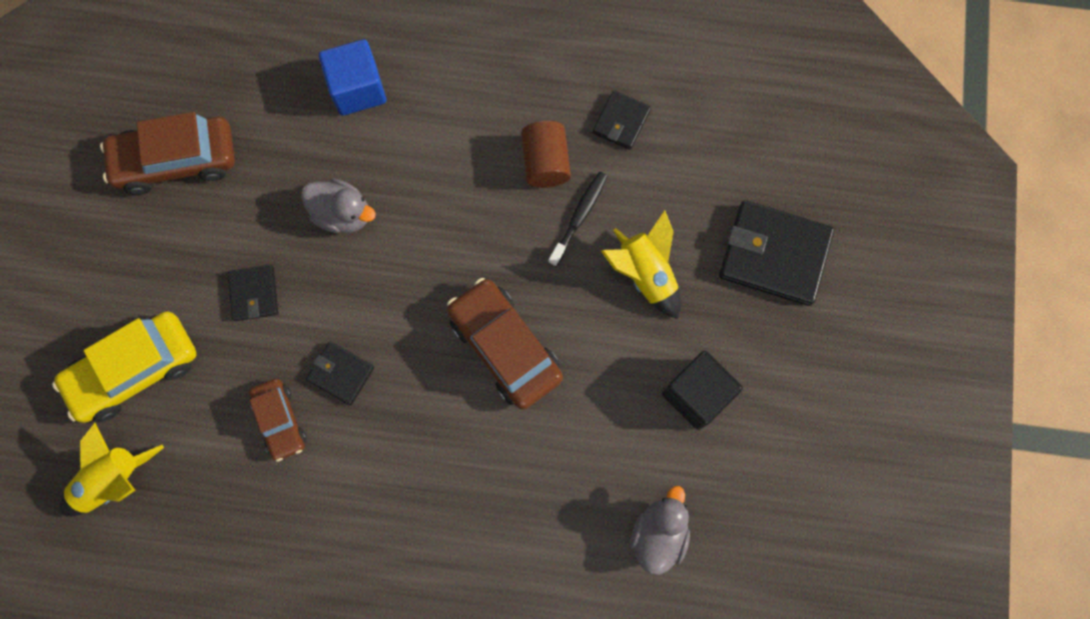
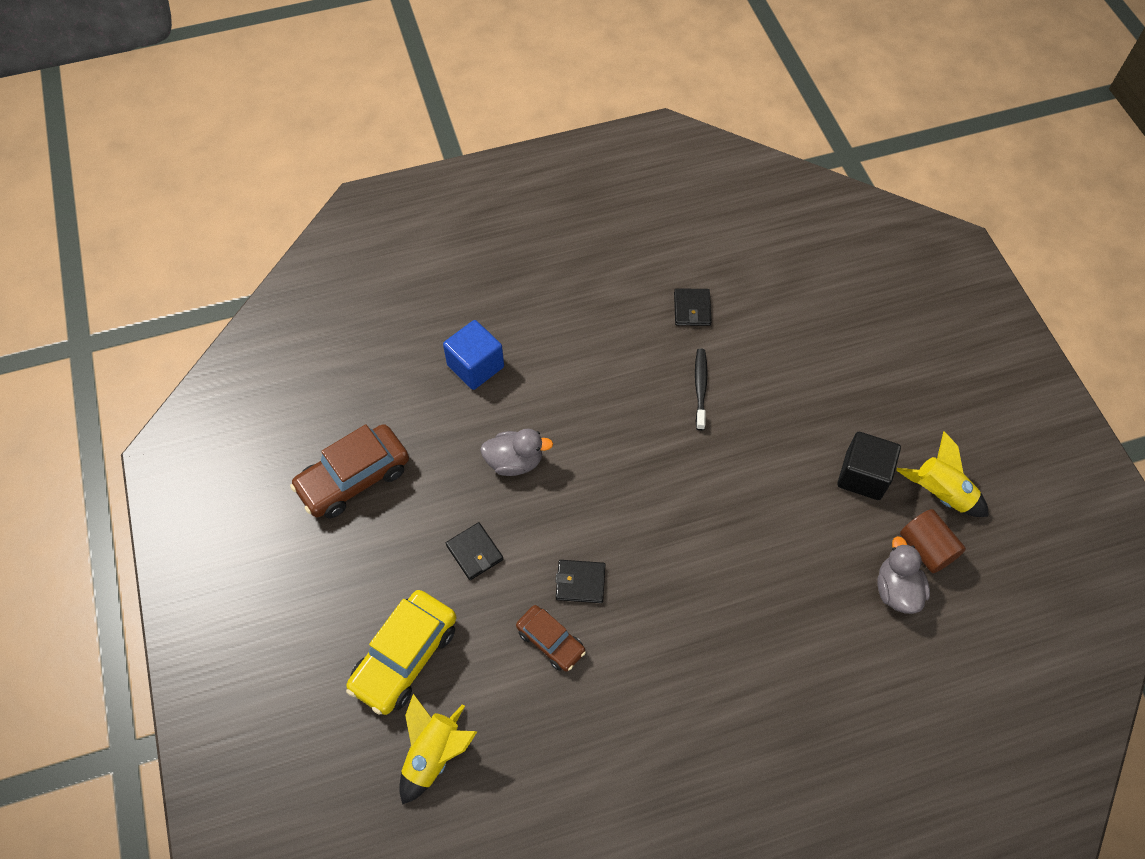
camera: 25 degrees left, 15 degrees down
brown car [447,278,563,410] -> none
brown cylinder [521,121,571,188] -> brown cylinder moved to [900,509,966,573]
yellow rocket [601,210,681,319] -> yellow rocket moved to [896,431,989,517]
black wallet [719,200,834,306] -> none

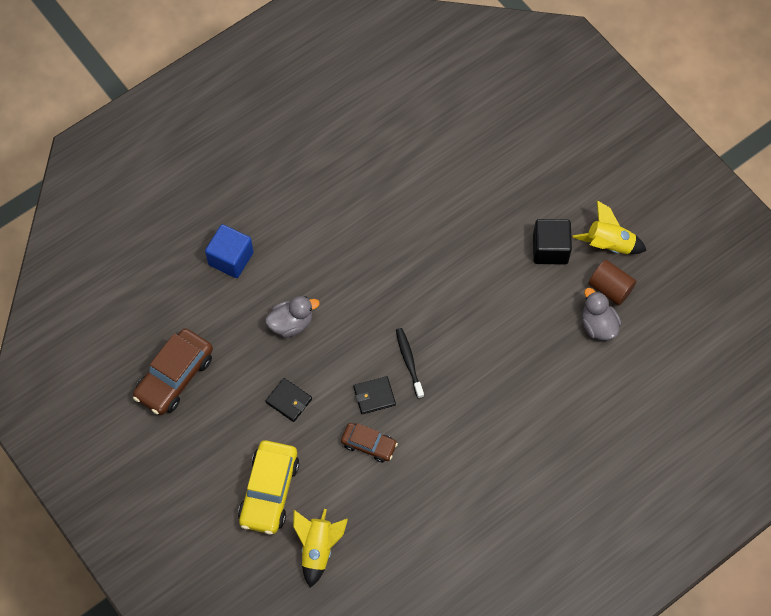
camera: 20 degrees left, 5 degrees up
black wallet [674,288,712,326] -> none
black toothbrush [695,349,707,430] -> black toothbrush moved to [396,328,424,399]

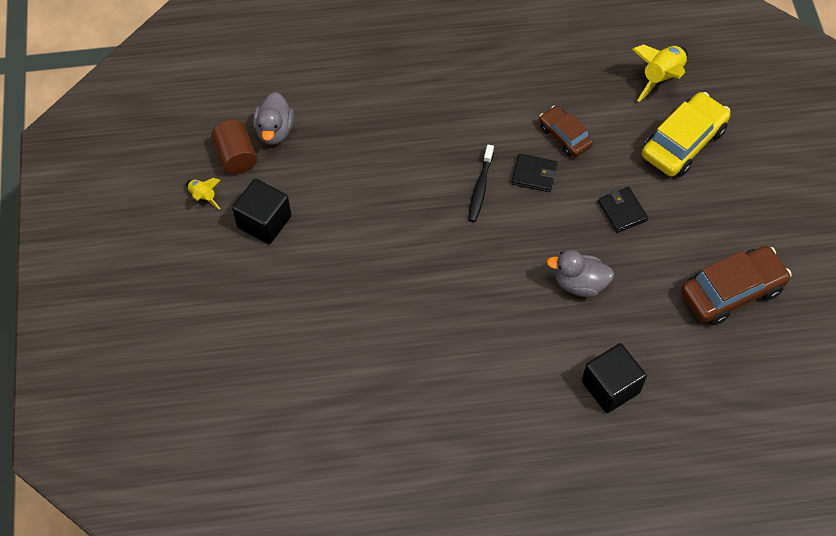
camera: 150 degrees left, 5 degrees down
blue cube [205,224,254,278] -> black cube [582,343,647,413]
yellow rocket [572,200,647,254] -> yellow rocket [186,178,221,210], size x0.55

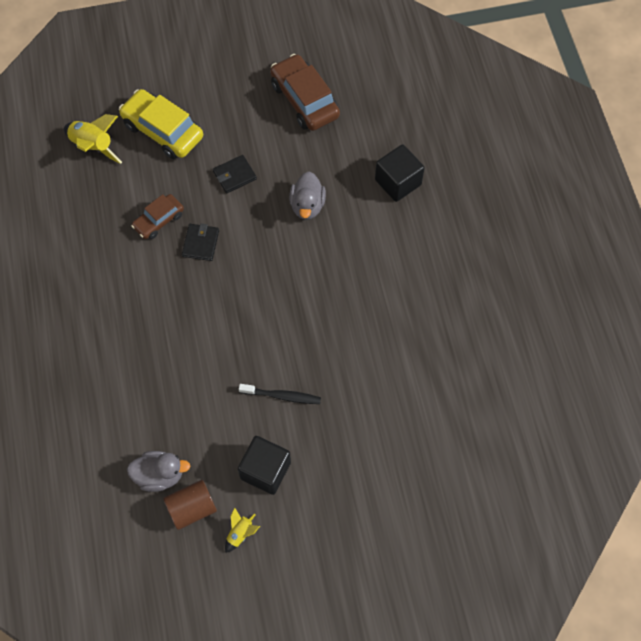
camera: 95 degrees left, 5 degrees up
black toothbrush [468,145,494,222] -> black toothbrush moved to [239,384,321,404]

